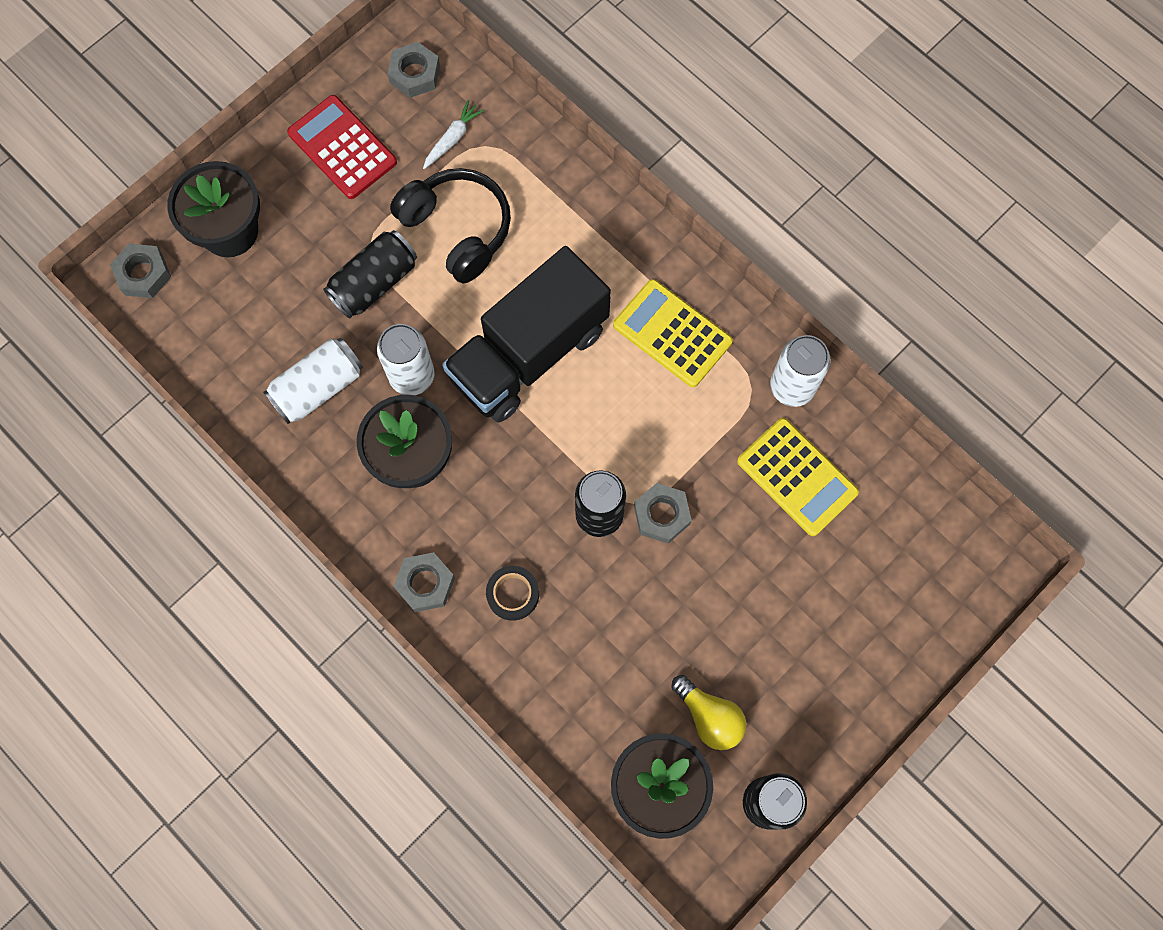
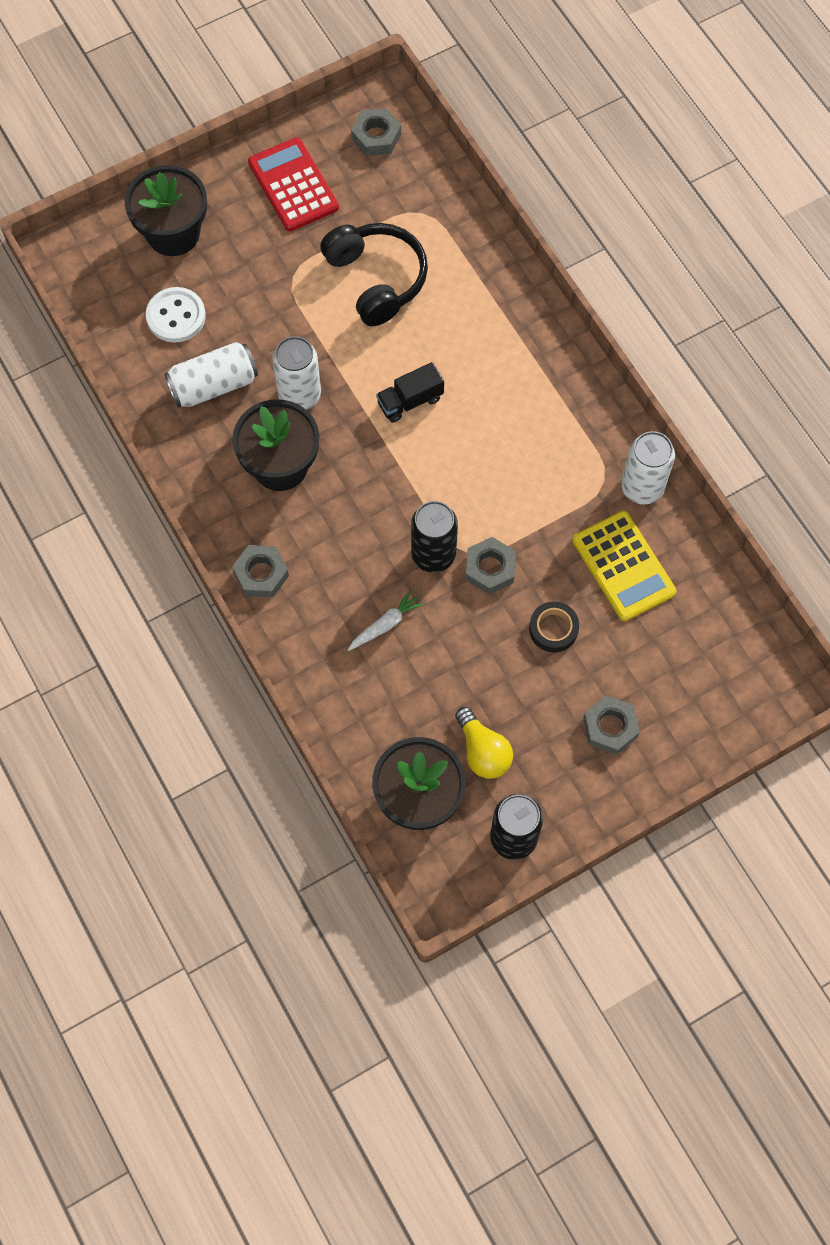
camera: 15 degrees right, 5 degrees down
grey nut [110,244,171,298] -> grey nut moved to [583,695,640,755]
black can [323,230,417,319] -> none
white carrot [423,100,484,169] -> white carrot moved to [348,590,424,651]
black truck [442,246,611,423] -> black truck [376,362,444,423], size x0.42
black tape [486,566,539,621] -> black tape moved to [529,601,579,652]
yellow calculator [613,279,733,387] -> none
none -> white button [146,287,206,343]

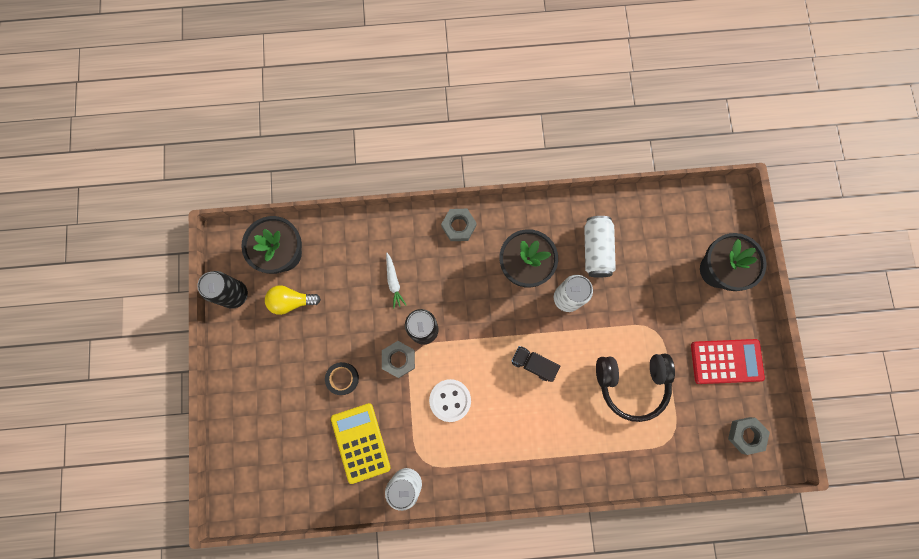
camera: 115 degrees right, 10 degrees up
white button [146,287,206,343] -> white button moved to [429,379,471,422]
black truck [376,362,444,423] -> black truck turned 60 degrees counterclockwise [512,346,560,382]
yellow calculator [572,511,676,621] -> yellow calculator turned 75 degrees clockwise [331,403,391,484]
grey nut [583,695,640,755] -> none

